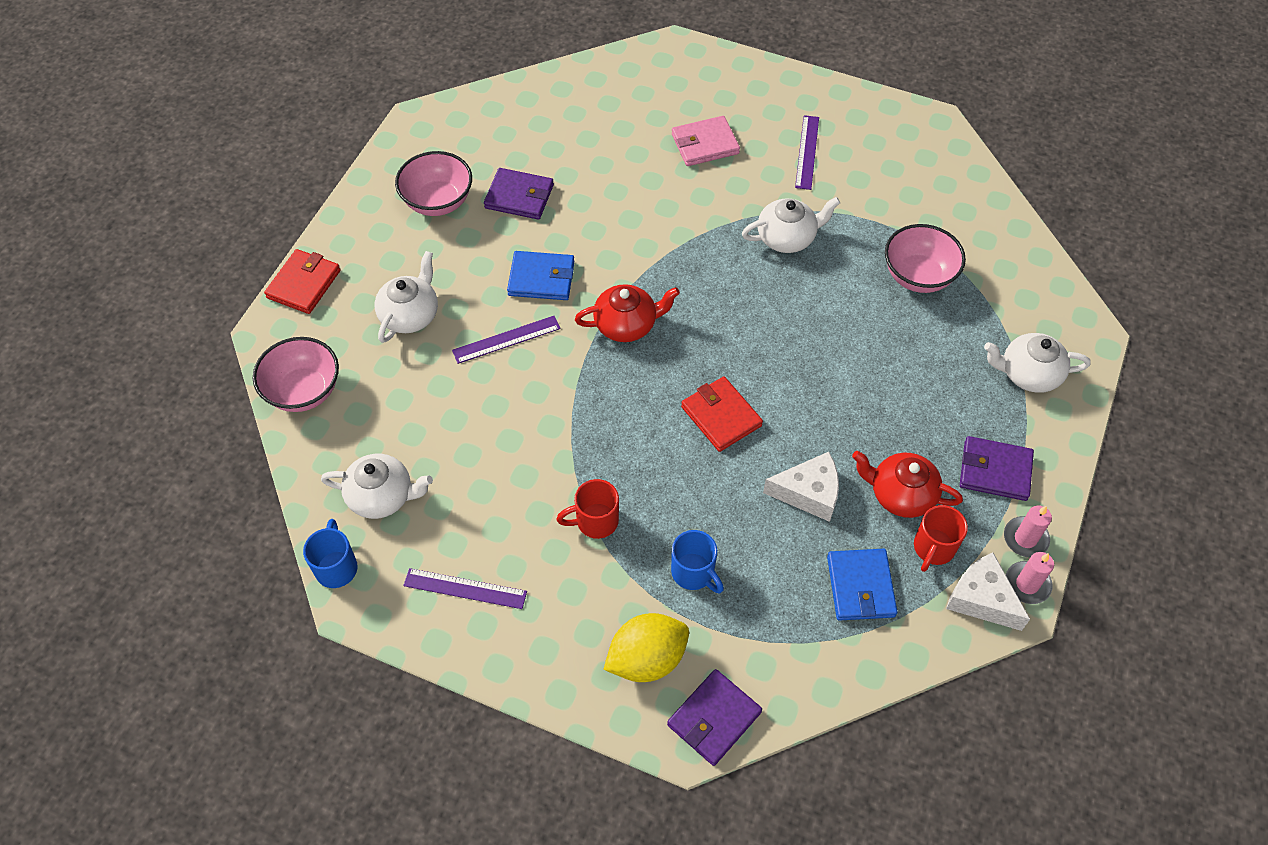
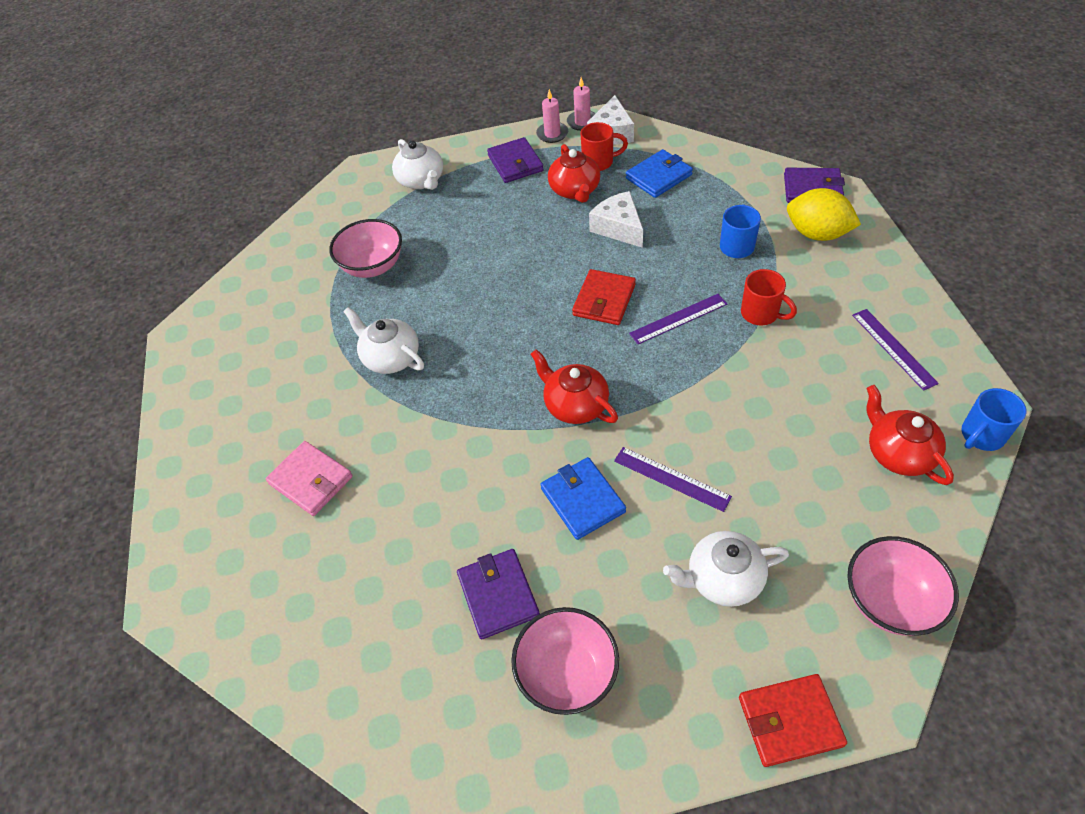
camera: 120 degrees left, 5 degrees down
white teapot [321,454,433,519] -> red teapot [866,385,954,485]
purple ruler [795,115,819,190] -> purple ruler moved to [629,294,727,344]

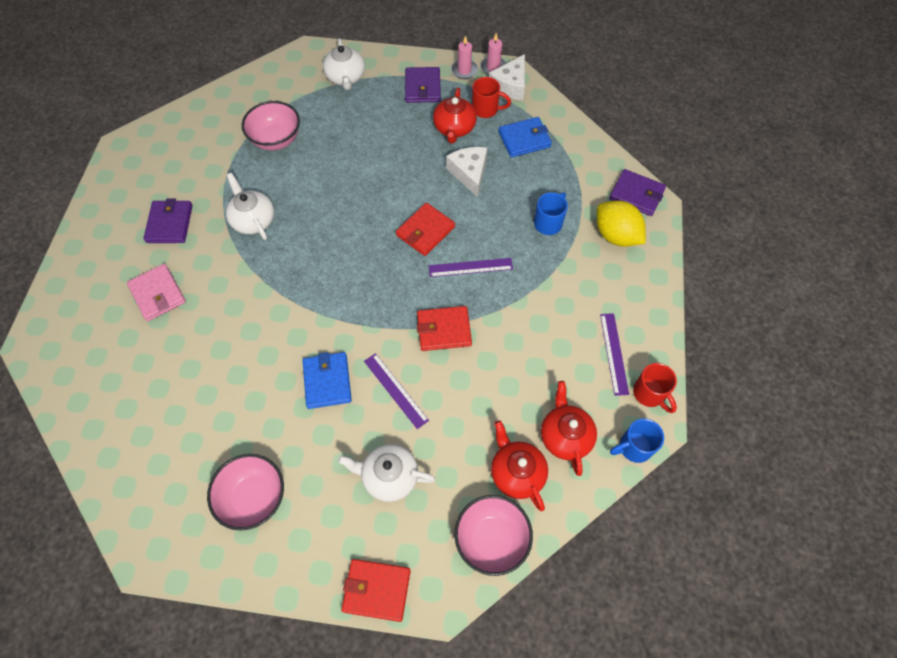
camera: 15 degrees right, 10 degrees up
purple wallet [457,549,540,639] -> purple wallet moved to [143,199,193,243]
red teapot [531,349,618,424] -> red teapot moved to [491,420,548,511]
red mug [741,269,797,325] -> red mug moved to [633,363,677,413]
none -> red wallet [417,306,472,351]

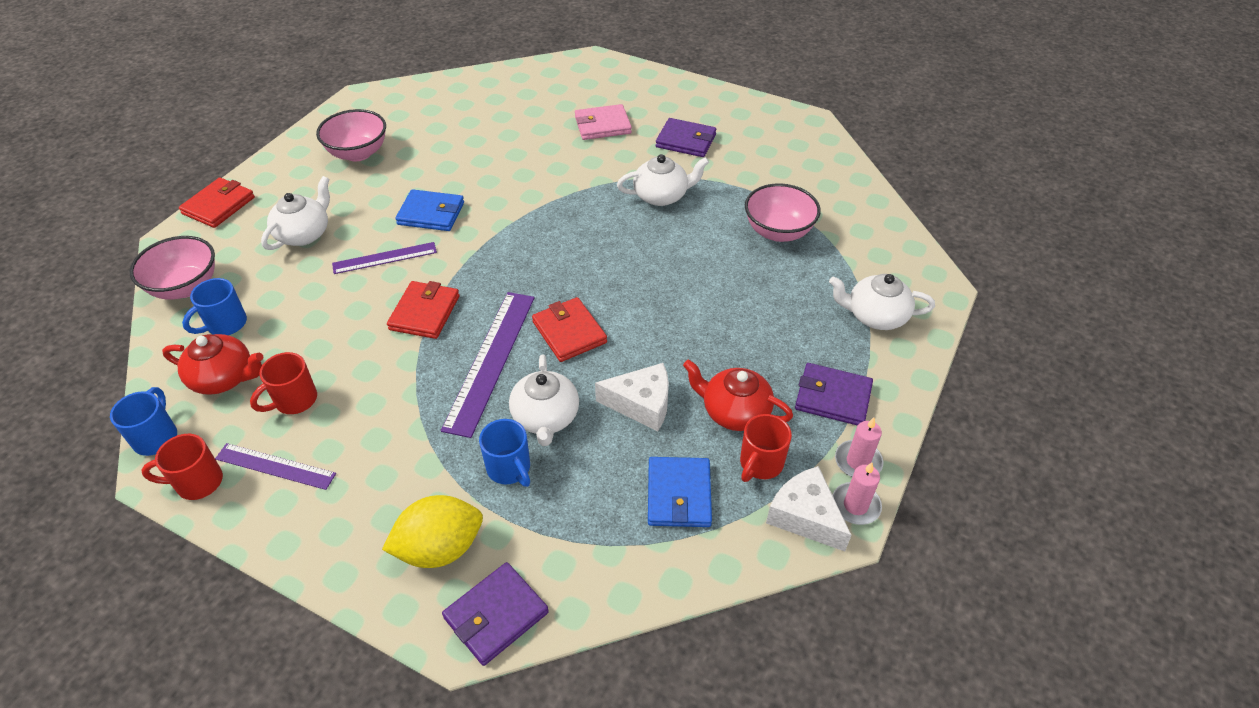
camera: 110 degrees right, 15 degrees down
purple ruler [429,258,513,277] -> purple ruler [441,292,534,438], size x1.67
red teapot [491,420,548,511] -> blue mug [182,278,247,335]
none -> red mug [250,352,317,414]
none -> white teapot [509,354,579,446]

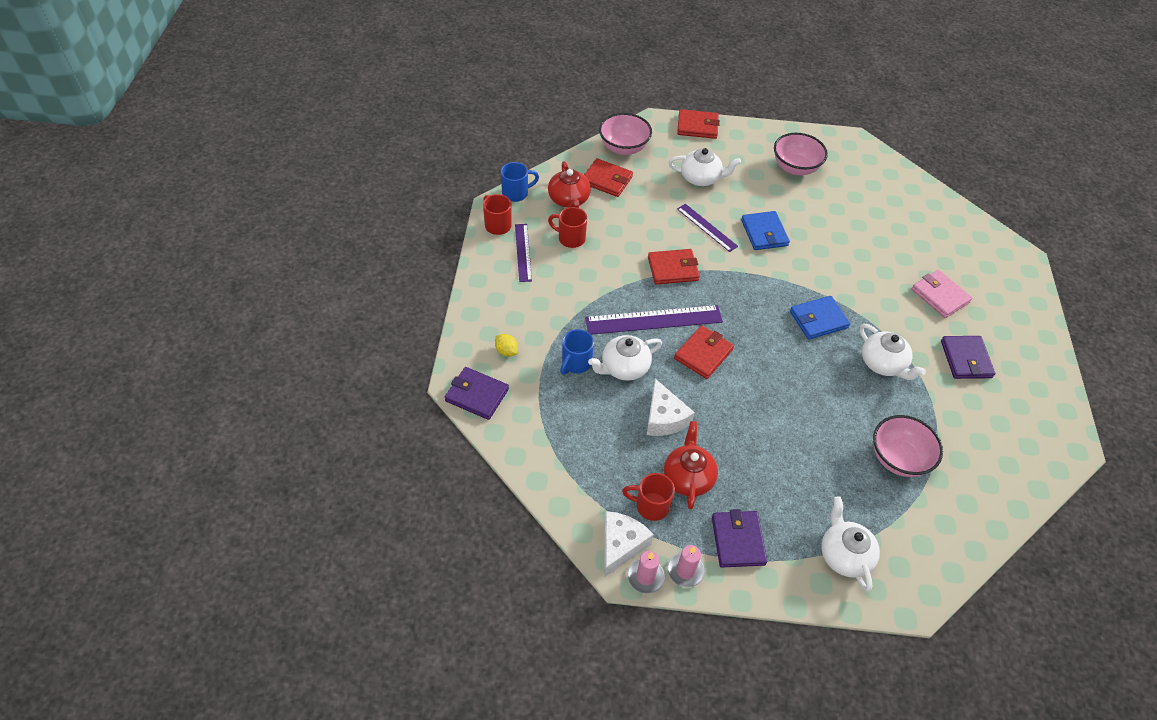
camera: 65 degrees right, 5 degrees up
blue mug [182,278,247,335] -> red wallet [584,158,633,197]
yellow lemon [382,495,483,568] -> yellow lemon [495,334,518,356], size x0.49
blue wallet [648,457,712,527] -> blue wallet moved to [790,296,850,340]

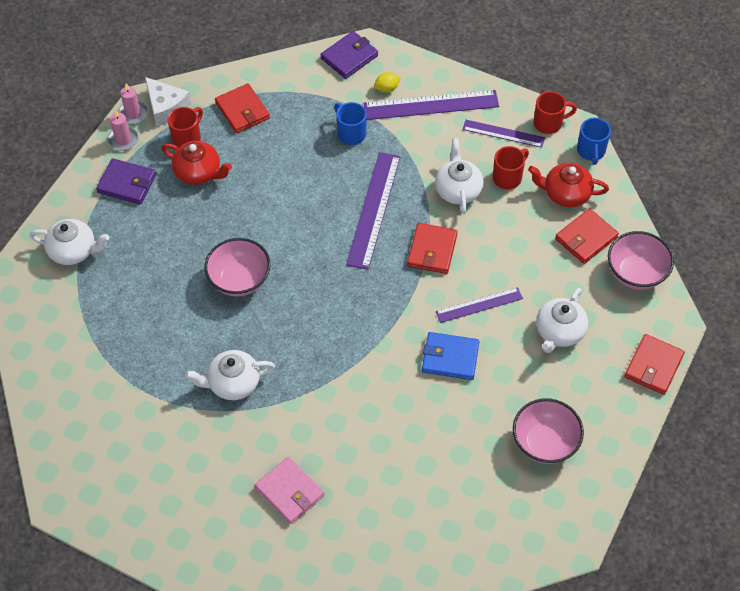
camera: 115 degrees right, 5 degrees up
white teapot [588,335,662,381] -> white teapot moved to [435,138,484,214]
white cheese [647,379,695,436] -> none
red wallet [674,326,734,379] -> red wallet moved to [215,83,270,133]
blue wallet [790,296,850,340] -> none
pink bowl [873,415,943,477] -> pink bowl moved to [205,238,270,297]
pink wallet [912,270,972,318] -> pink wallet turned 60 degrees clockwise [255,456,324,524]
purple wallet [941,336,995,379] -> none
none -> purple ruler [364,90,499,120]

